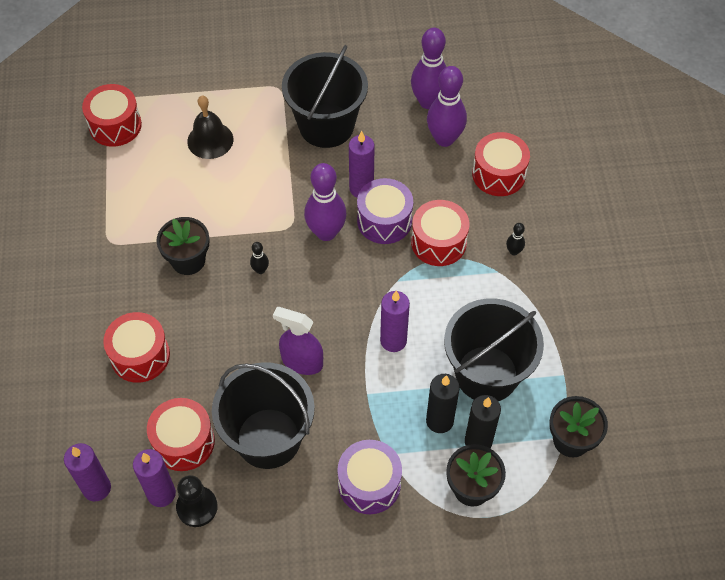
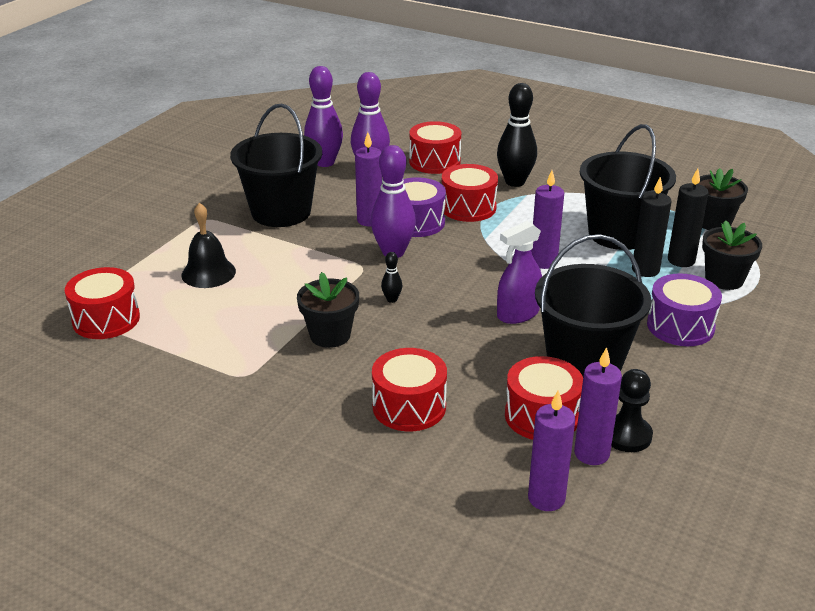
camera: 55 degrees left, 25 degrees down
black bowling pin [506,223,525,255] -> black bowling pin [497,83,537,187], size x2.26

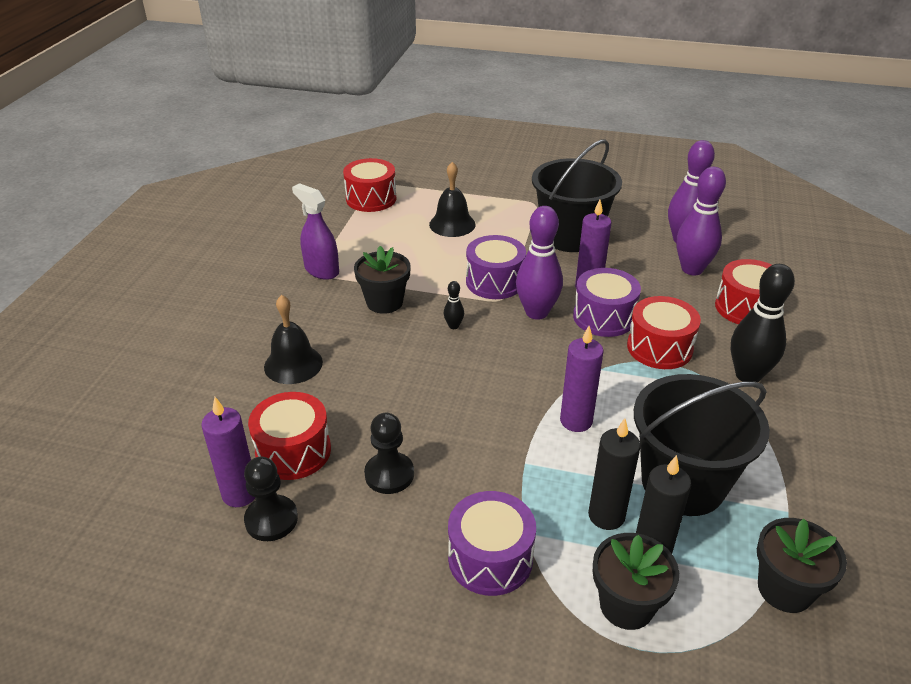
camera: 75 degrees right, 5 degrees up
red drum [372,348,447,431] -> black bell [264,295,323,384]
purple spray bottle [497,221,542,324] -> purple spray bottle moved to [292,183,339,280]
purple candle [528,390,575,511] -> none
black bucket [535,234,652,376] -> black pawn [364,413,414,494]
none -> purple drum [466,235,526,299]

